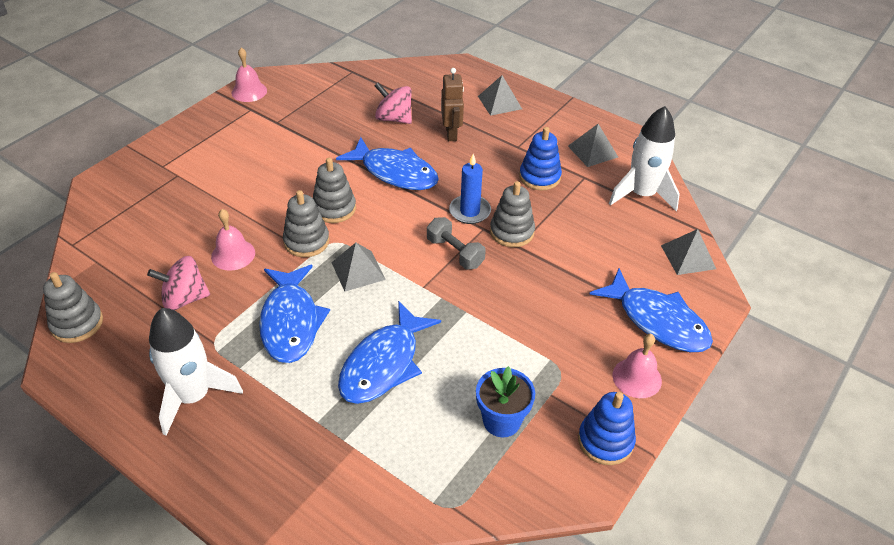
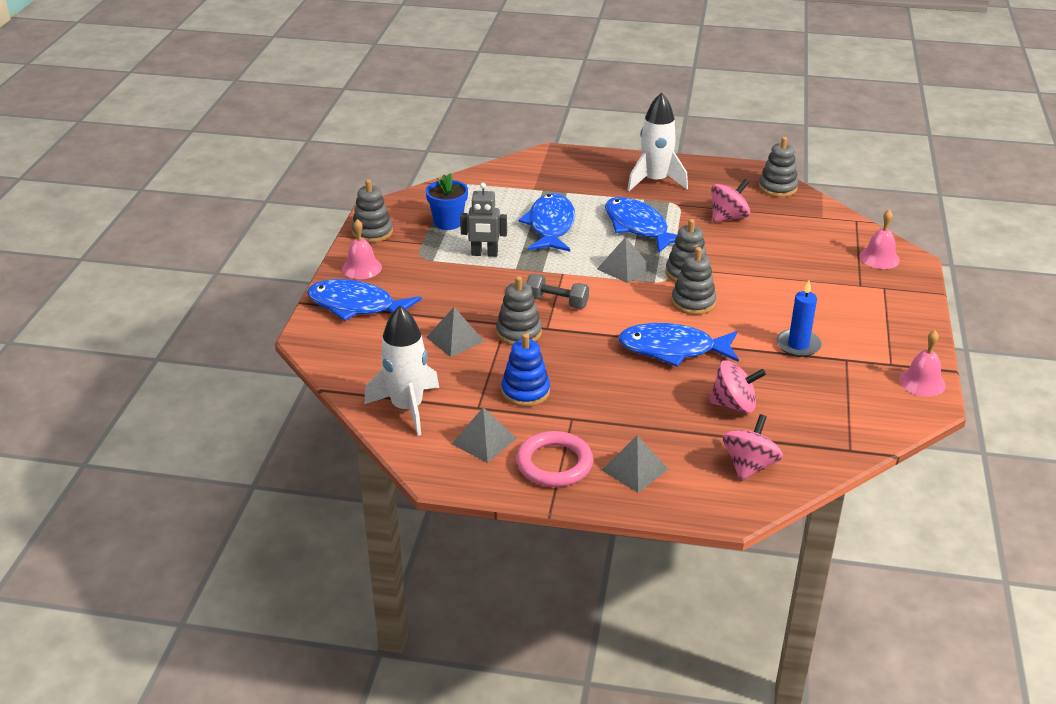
camera: 155 degrees right, 10 degrees down
pink bell [211,209,255,271] -> pink bell moved to [860,209,900,269]
brown robot [441,68,464,141] -> none
blue candle [449,154,491,224] -> blue candle moved to [777,281,822,357]
blue stacking toy [578,392,636,465] -> grey stacking toy [352,179,393,243]
grey pyramid [661,229,716,275] -> grey pyramid moved to [426,307,485,357]
none -> grey robot [460,183,507,257]
none -> pink ring [516,431,593,487]
none -> pink spinning top [723,414,783,481]

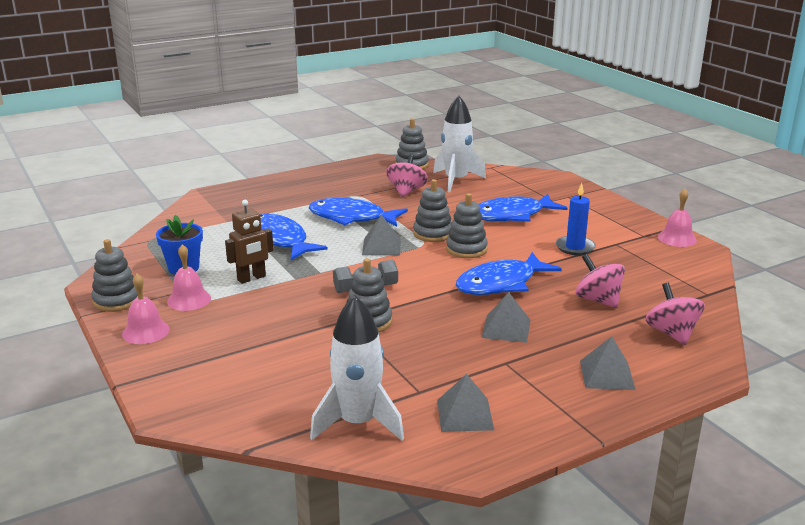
camera: 40 degrees left, 10 degrees down
blue fish [307,279,422,321] -> blue fish moved to [479,194,567,222]
grey pyramid [426,307,485,357] -> grey pyramid moved to [482,292,531,343]
grey robot [460,183,507,257] -> brown robot [225,200,274,284]
blue stacking toy [501,333,550,407] -> none
pink ring [516,431,593,487] -> none
white rocket [627,92,688,191] -> white rocket moved to [433,96,486,192]
pink spinning top [709,360,766,413] -> pink spinning top turned 90 degrees counterclockwise [575,254,625,308]
pink bell [860,209,900,269] -> pink bell moved to [167,244,211,311]

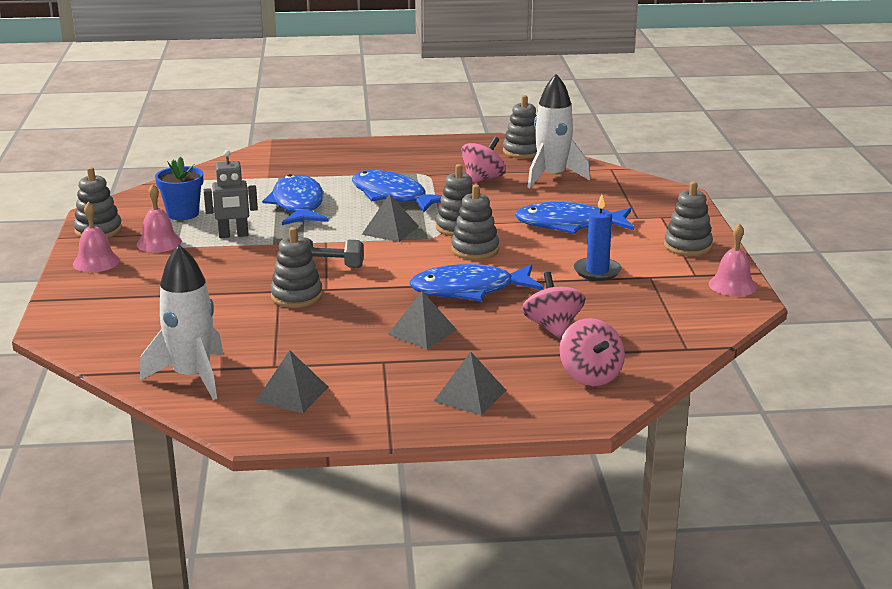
camera: 25 degrees right, 0 degrees up
brown robot [225,200,274,284] -> grey robot [204,150,258,238]
pink spinning top [645,283,705,345] -> pink spinning top turned 150 degrees clockwise [559,318,625,386]
none -> grey stacking toy [664,181,713,256]

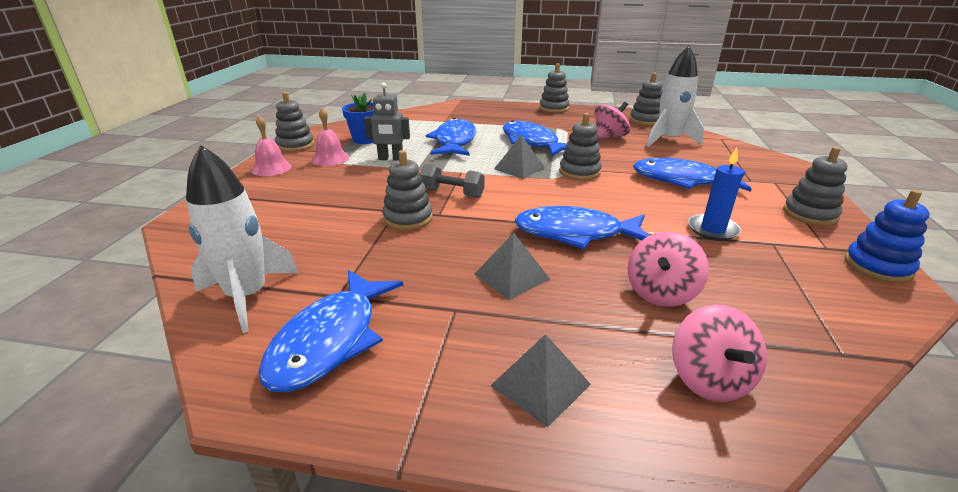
camera: 15 degrees right, 5 degrees up
grey pyramid [255,350,328,413] -> blue fish [258,270,403,392]
grey stacking toy [451,185,499,260] -> grey stacking toy moved to [539,63,570,113]
pink spinning top [522,272,586,339] -> pink spinning top turned 150 degrees counterclockwise [628,231,709,307]
pink bell [708,223,757,296] -> blue stacking toy [845,190,929,283]

